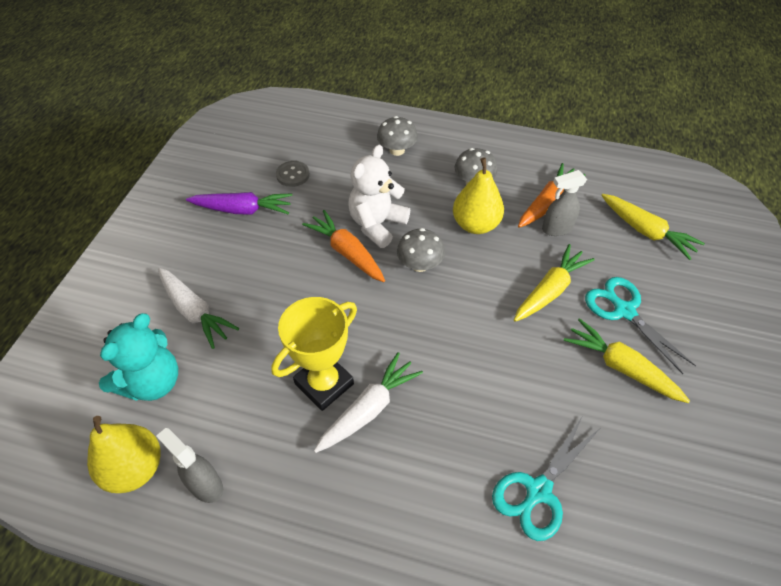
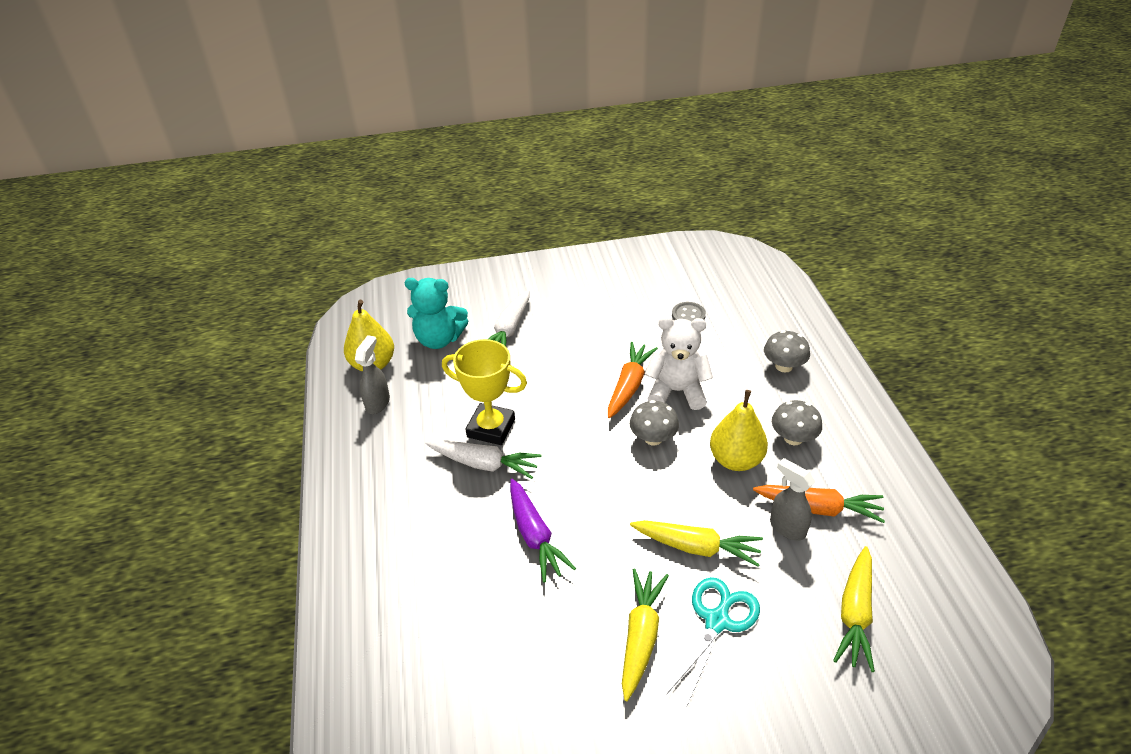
camera: 65 degrees right, 10 degrees down
purple carrot [186,192,292,215] -> purple carrot moved to [510,479,576,583]
turquoise scissors [492,417,599,541] -> none

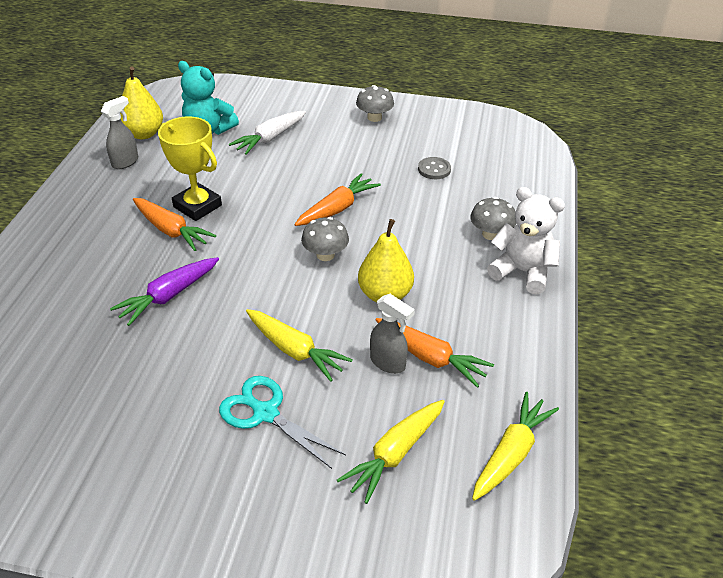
camera: 20 degrees right, 0 degrees up
white carrot [425,440,542,479] -> orange carrot [133,198,216,251]
purple carrot [510,479,576,583] -> purple carrot turned 45 degrees clockwise [110,257,219,326]
yellow carrot [622,568,669,701] -> yellow carrot moved to [472,392,559,501]
white teddy bear [645,317,713,410] -> white teddy bear moved to [487,187,565,294]
turquoise scissors [666,577,760,705] -> turquoise scissors turned 105 degrees counterclockwise [219,376,346,469]
grey spray bottle [770,458,815,541] -> grey spray bottle turned 150 degrees clockwise [370,294,415,374]
grey mushroom [772,400,822,445] -> grey mushroom moved to [356,85,394,122]

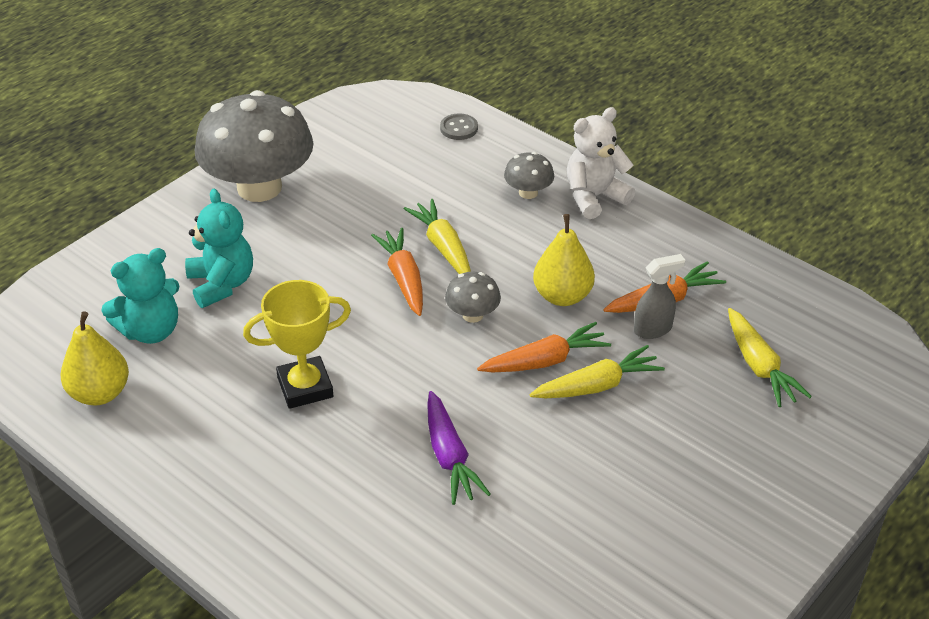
camera: 60 degrees left, 0 degrees up
grey spray bottle [101,96,138,169] -> none
orange carrot [133,198,216,251] -> orange carrot moved to [477,322,611,372]
turquoise scissors [219,376,346,469] -> none
white carrot [229,111,306,155] -> turquoise teddy bear [185,189,253,308]
grey mushroom [356,85,394,122] -> grey mushroom [195,90,314,202], size x2.32
grey button [418,157,451,179] -> grey button moved to [440,113,478,140]
yellow carrot [472,392,559,501] -> yellow carrot moved to [404,199,471,274]

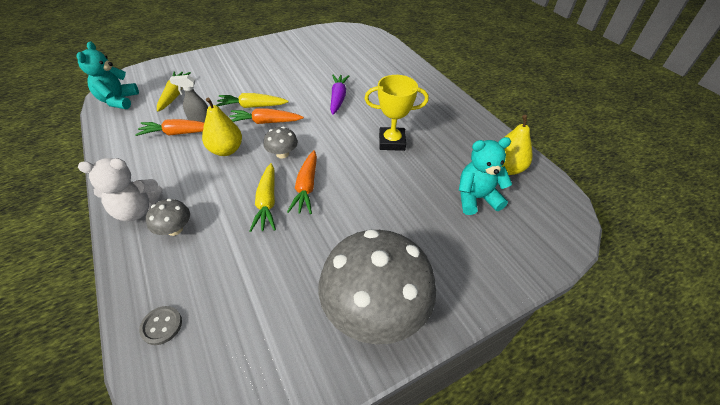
camera: 160 degrees left, 5 degrees up
turquoise teddy bear [185,189,253,308] -> turquoise teddy bear moved to [77,41,139,109]

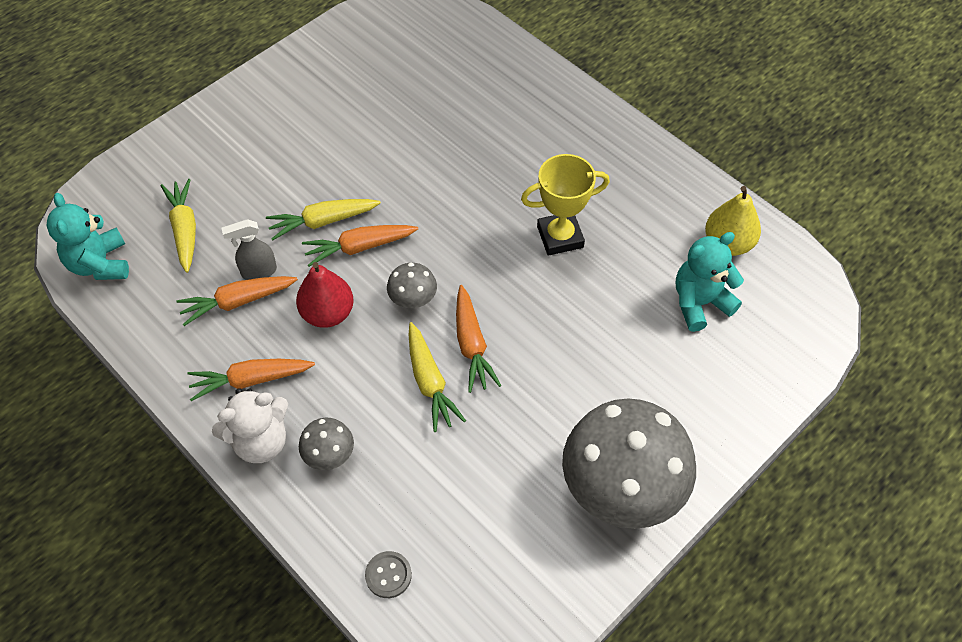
camera: 15 degrees left, 10 degrees up
yellow pear [202,98,242,156] -> red pear [296,262,354,328]
purple carrot [330,75,349,115] -> none
none -> orange carrot [187,359,315,401]

